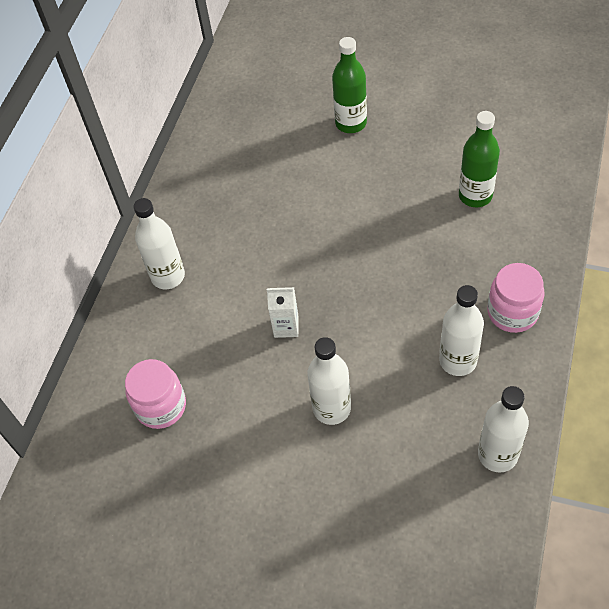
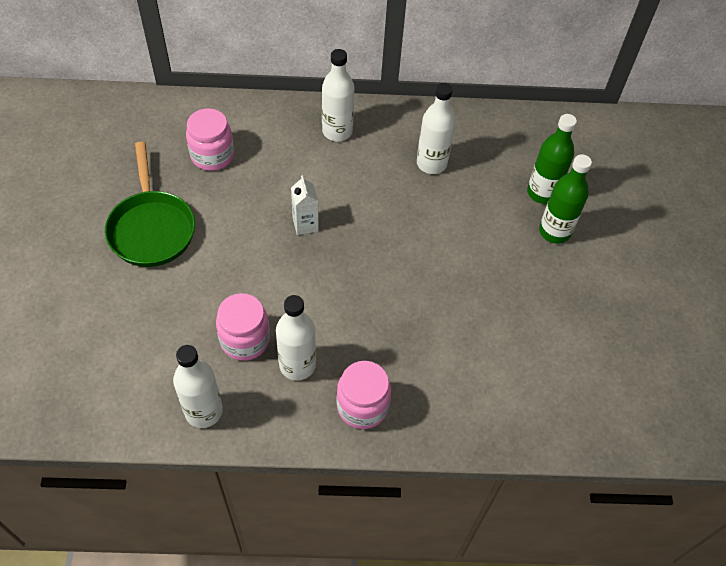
camera: 65 degrees right, 0 degrees up
white bottle [307,337,351,425] -> white bottle moved to [417,83,456,174]
green bottle [459,111,500,207] -> green bottle moved to [527,114,577,204]
none -> green pan [105,142,195,267]
none -> pink jar [216,293,270,361]

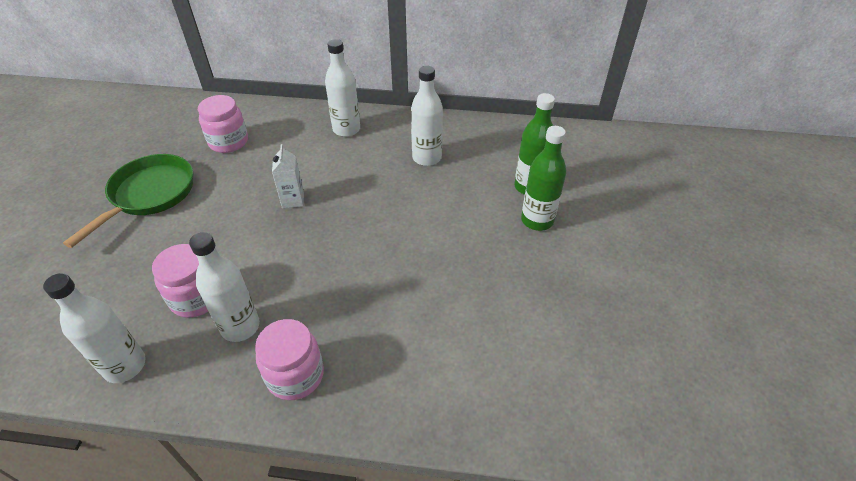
camera: 10 degrees right, 10 degrees down
green pan [105,142,195,267] -> green pan turned 150 degrees counterclockwise [63,154,193,248]

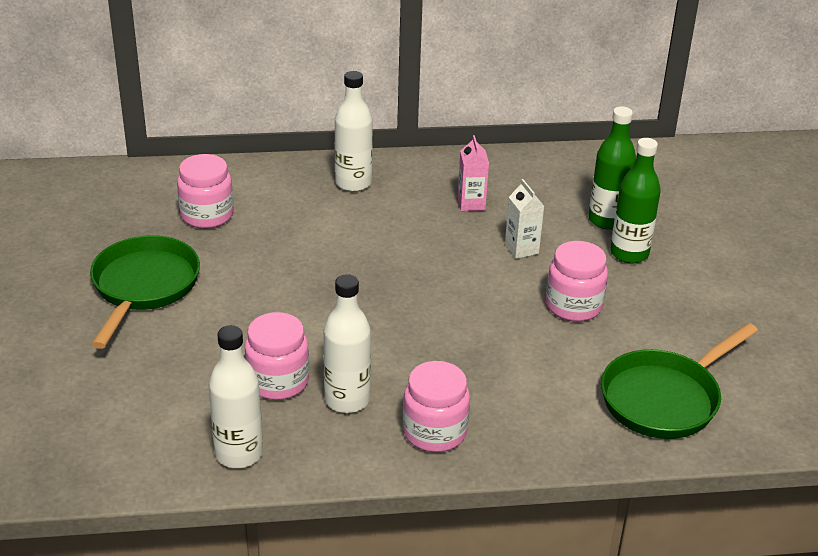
camera: 15 degrees left, 10 degrees down
white carton [272,144,304,208] -> white carton moved to [505,179,544,259]
white bottle [411,66,443,166] -> pink carton [458,135,489,211]
none -> pink jar [546,241,608,322]
none -> green pan [601,323,758,439]

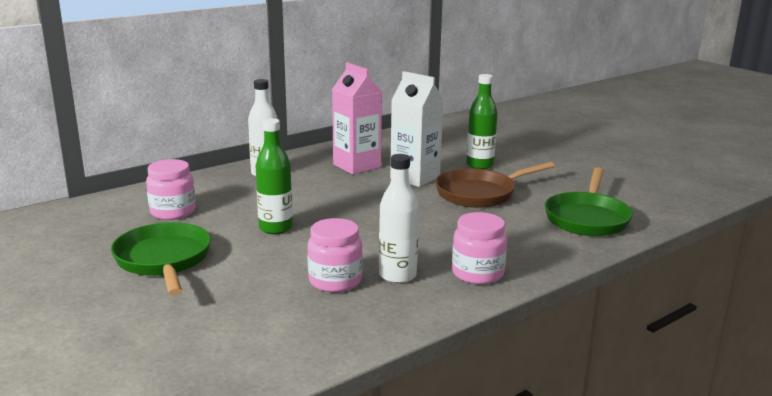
camera: 30 degrees left, 15 degrees down
white bottle [209,325,263,468] -> none
pink carton [458,135,489,211] -> pink carton [332,62,382,174], size x1.89
white carton [505,179,544,259] -> white carton [390,71,444,187], size x1.89
pink jar [546,241,608,322] -> brown pan [435,162,555,208]
green bottle [588,106,636,230] -> green bottle moved to [256,118,293,234]

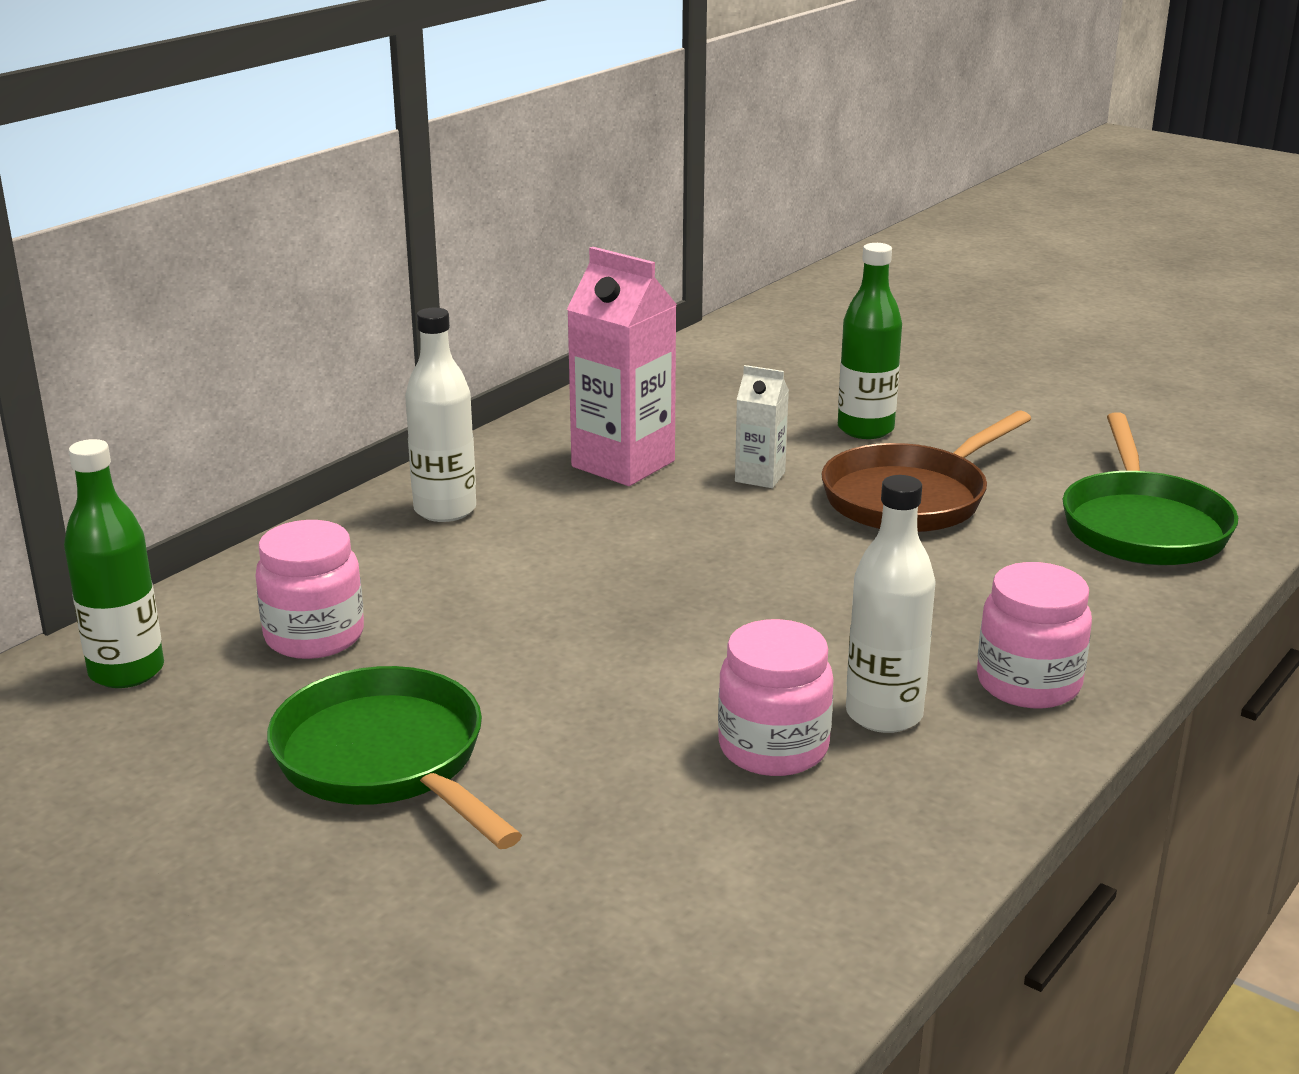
camera: 15 degrees left, 5 degrees up
green bottle [256,118,293,234] -> green bottle moved to [64,439,164,688]
white carton [390,71,444,187] -> white carton [735,365,789,488], size x0.53

